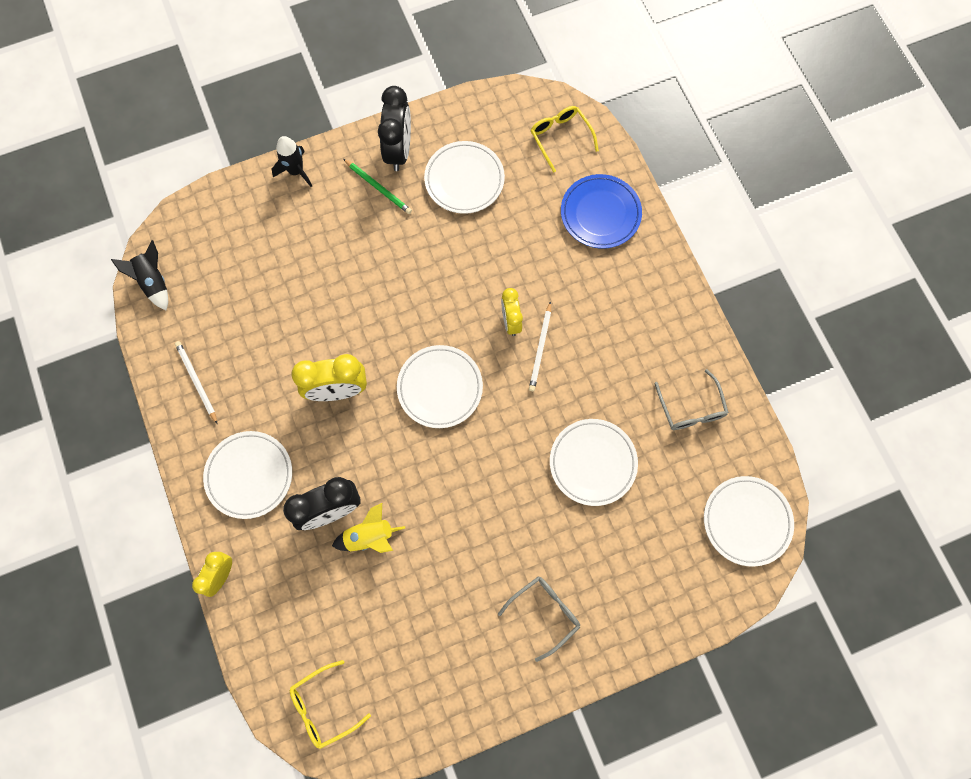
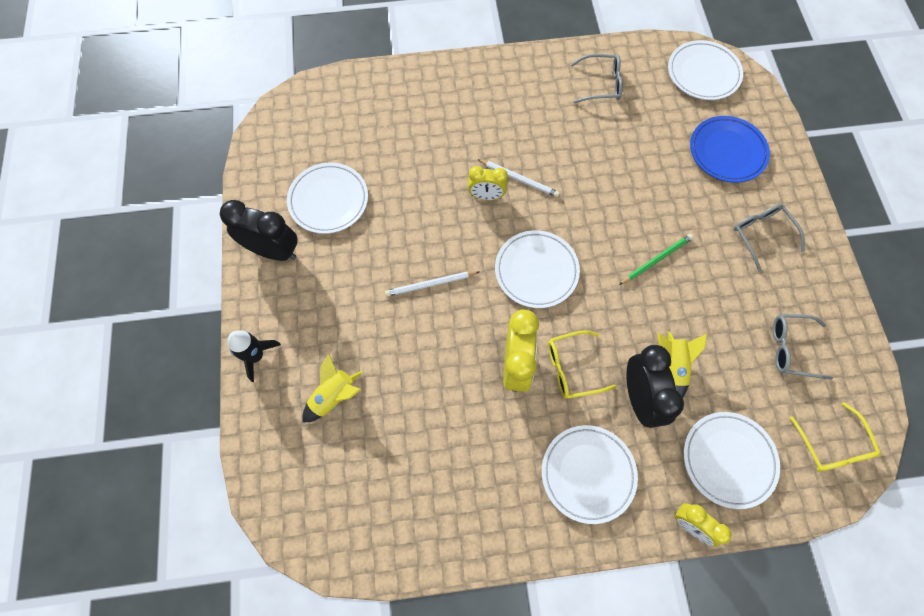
camera: 75 degrees left, 5 degrees down
black rocket [111,240,168,310] -> none
white pencil [175,341,217,424] -> white pencil moved to [385,271,479,297]
green pencil [343,159,412,214] -> green pencil moved to [619,234,694,285]
yellow glasses [530,106,599,173] -> yellow glasses moved to [548,331,616,399]
white plate [550,419,638,506] -> white plate moved to [684,412,780,509]
blue plate [561,174,642,249] -> blue plate moved to [690,116,770,183]
none -> yellow rocket [303,354,363,423]
none -> grey glasses [773,314,833,380]

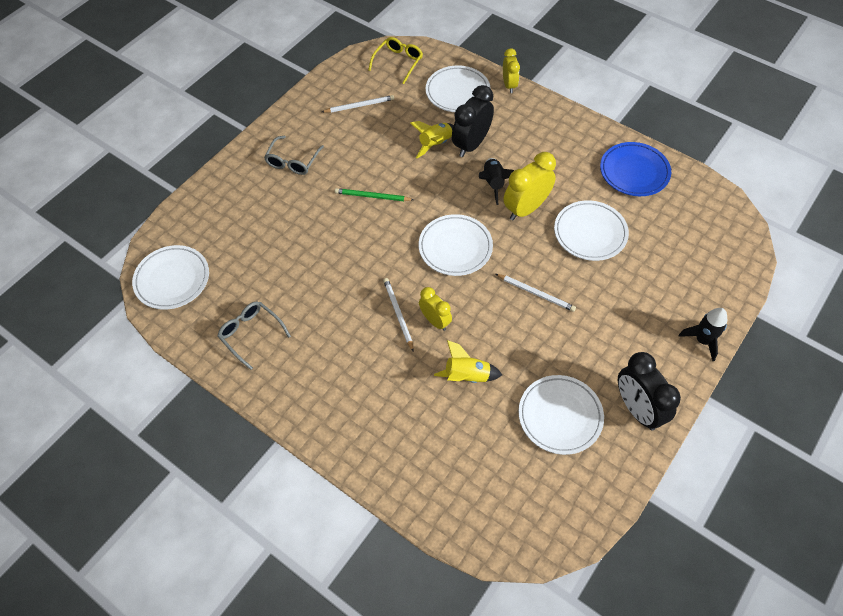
camera: 135 degrees left, 10 degrees down
yellow rocket [303,354,363,423] -> yellow rocket moved to [434,340,502,383]
white plate [542,425,638,524] -> white plate moved to [554,200,629,261]
yellow glasses [548,331,616,399] -> black rocket [479,158,514,205]
blue plate [690,116,770,183] -> blue plate moved to [600,142,671,196]
grey glasses [773,314,833,380] -> white pencil [322,95,394,113]

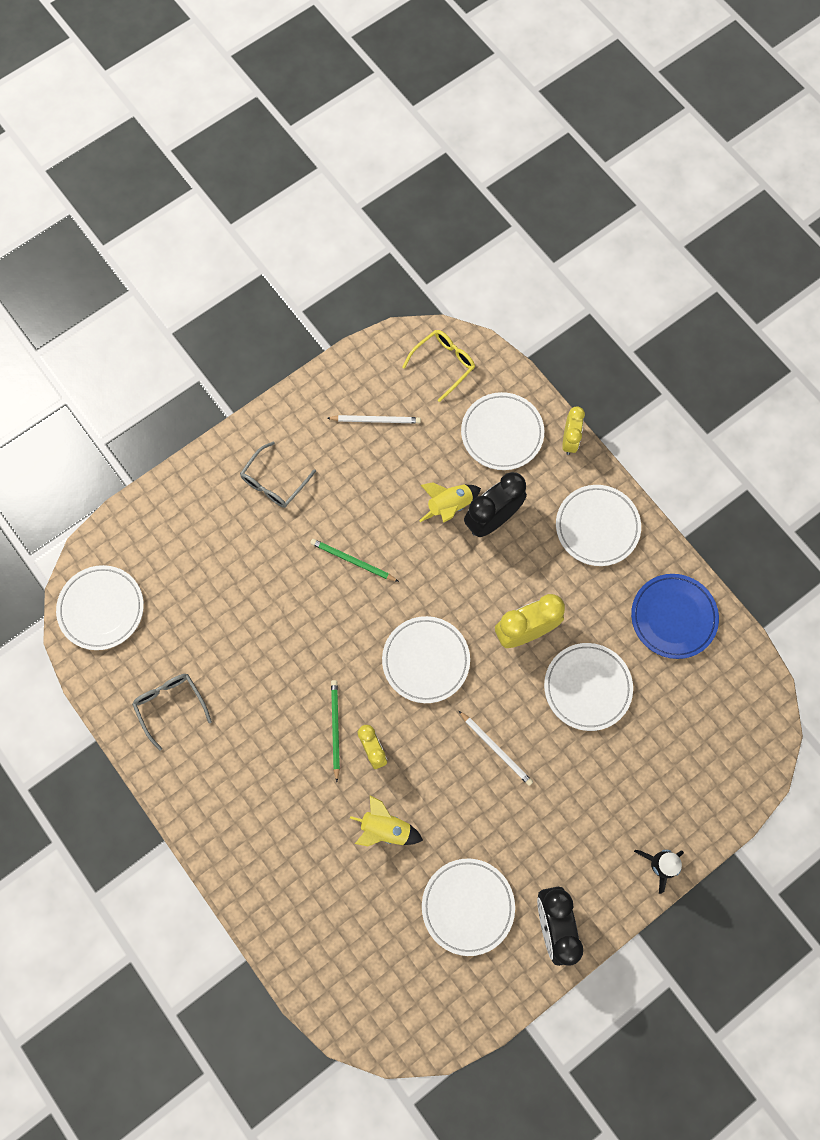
camera: 15 degrees right, 15 degrees up
white pencil [383,278,414,352] -> green pencil [331,680,340,782]
black rocket [479,158,514,205] -> none
none -> white plate [556,485,641,566]

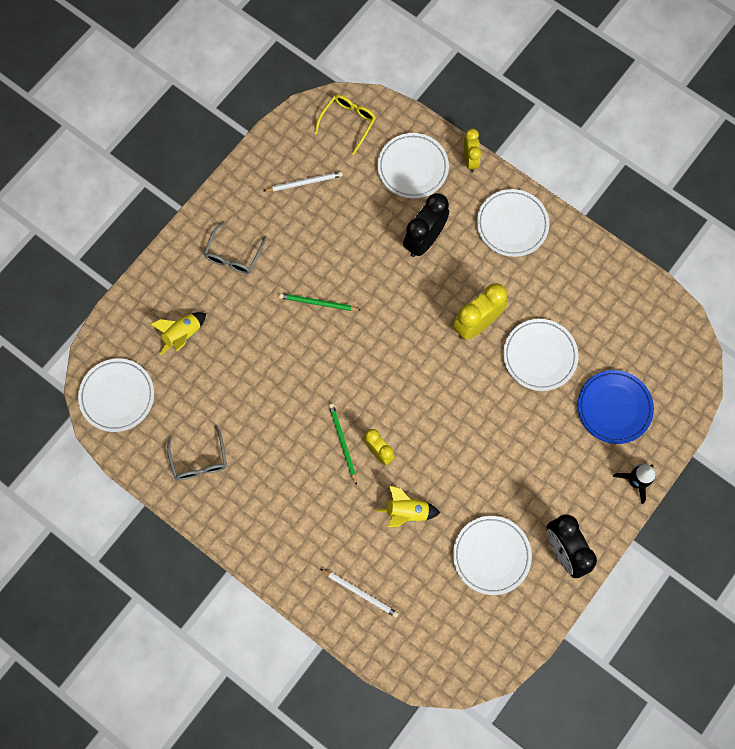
camera: 15 degrees left, 0 degrees up
grey glasses [132,674,212,751] -> grey glasses turned 150 degrees counterclockwise [167,425,227,480]
white plate [382,616,470,703] -> none
yellow rocket [419,483,481,523] -> yellow rocket moved to [150,312,206,356]
white pencil [458,710,533,786] -> white pencil moved to [320,569,399,618]
blue plate [631,574,719,659] -> blue plate moved to [577,370,654,444]

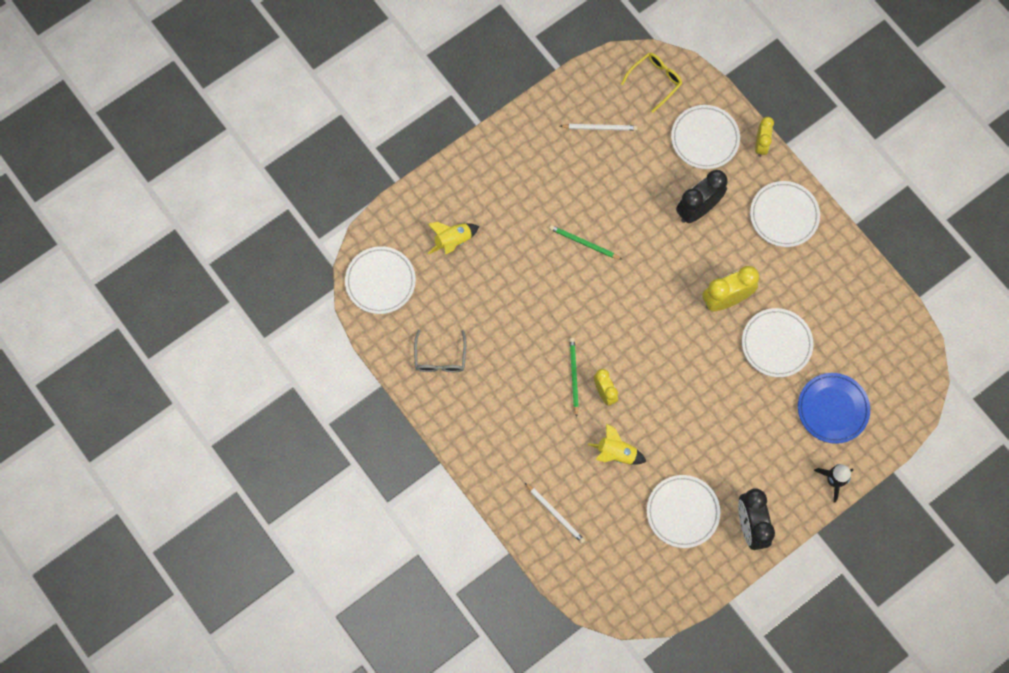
camera: 15 degrees right, 0 degrees up
grey glasses [204,222,267,274] -> none

